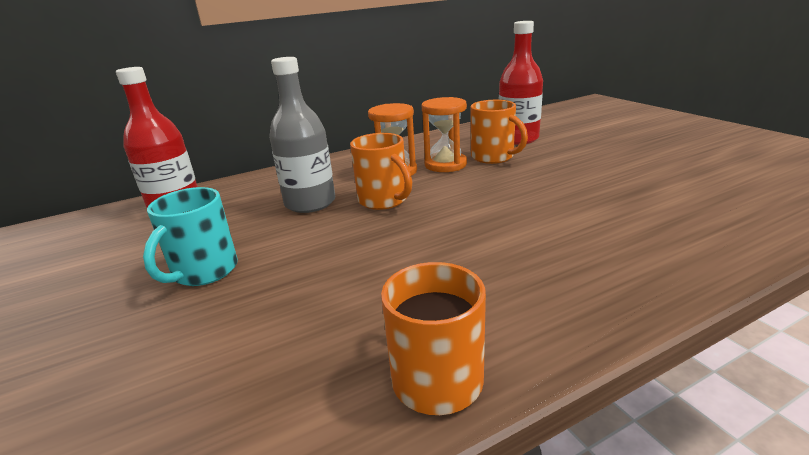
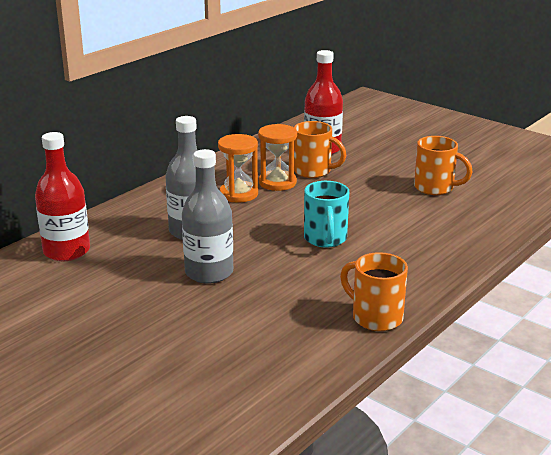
camera: 25 degrees left, 0 degrees up
turquoise mug [143,187,238,286] -> turquoise mug moved to [304,181,349,248]
orange mug [350,133,412,210] -> orange mug moved to [414,136,473,195]
none -> grey bottle [182,149,233,284]

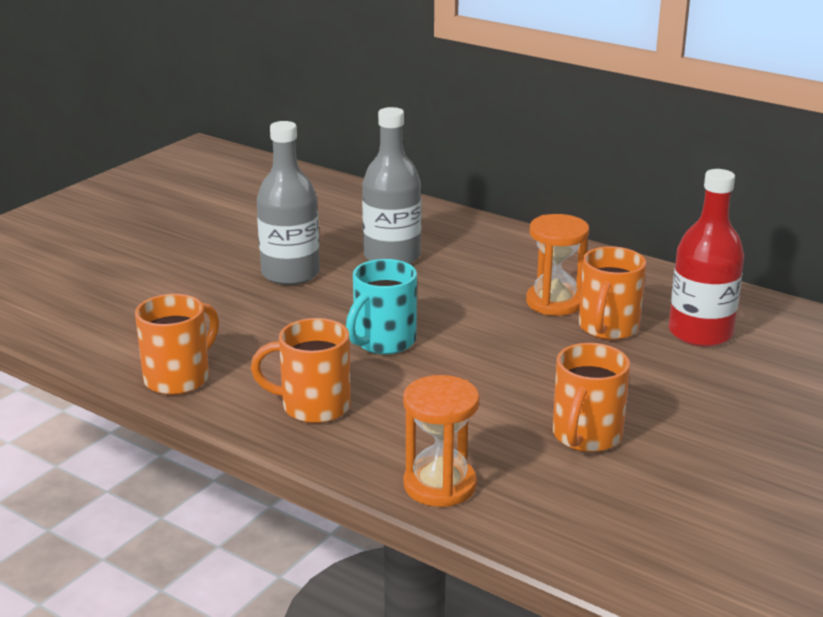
camera: 85 degrees right, 0 degrees up
red bottle [35,132,90,261] -> none
orange hourglass [218,134,258,202] -> orange hourglass moved to [403,375,479,507]
turquoise mug [304,181,349,248] -> turquoise mug turned 45 degrees counterclockwise [346,259,417,354]
none -> orange mug [251,318,351,423]

